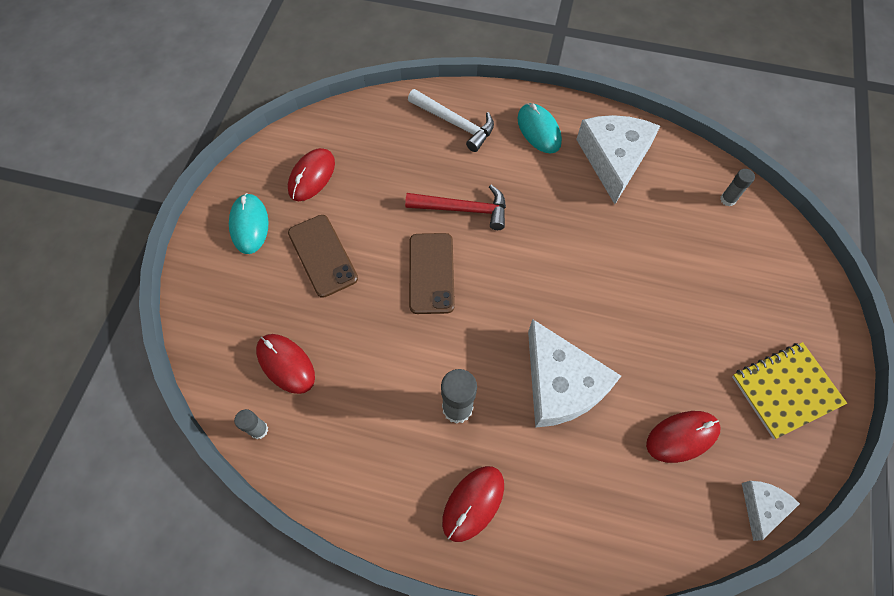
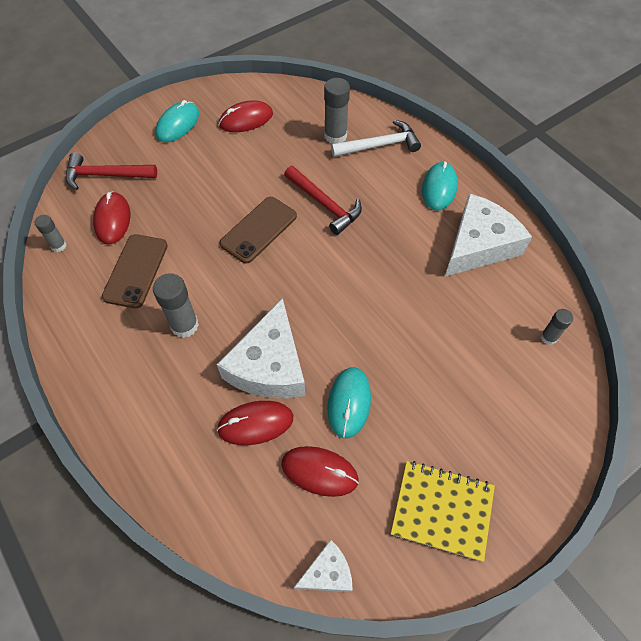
camera: 40 degrees right, 5 degrees down
brown phone [288,215,358,298] -> brown phone moved to [102,234,168,309]
white hammer [408,89,494,152] -> white hammer turned 90 degrees counterclockwise [331,120,421,157]
red mouse [442,466,504,542] -> red mouse moved to [217,401,293,445]
none -> red hammer [66,153,157,190]
none -> grey glue stick [324,78,350,144]
none -> turquoise mouse [327,367,371,438]

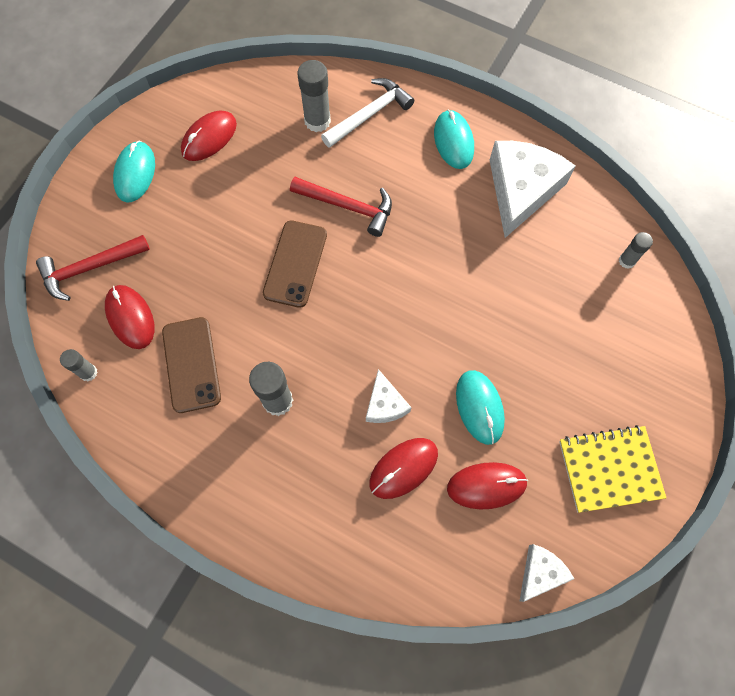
camera: 25 degrees left, 10 degrees up
white cheese [217,298,305,398] -> white cheese [366,369,412,423], size x0.50

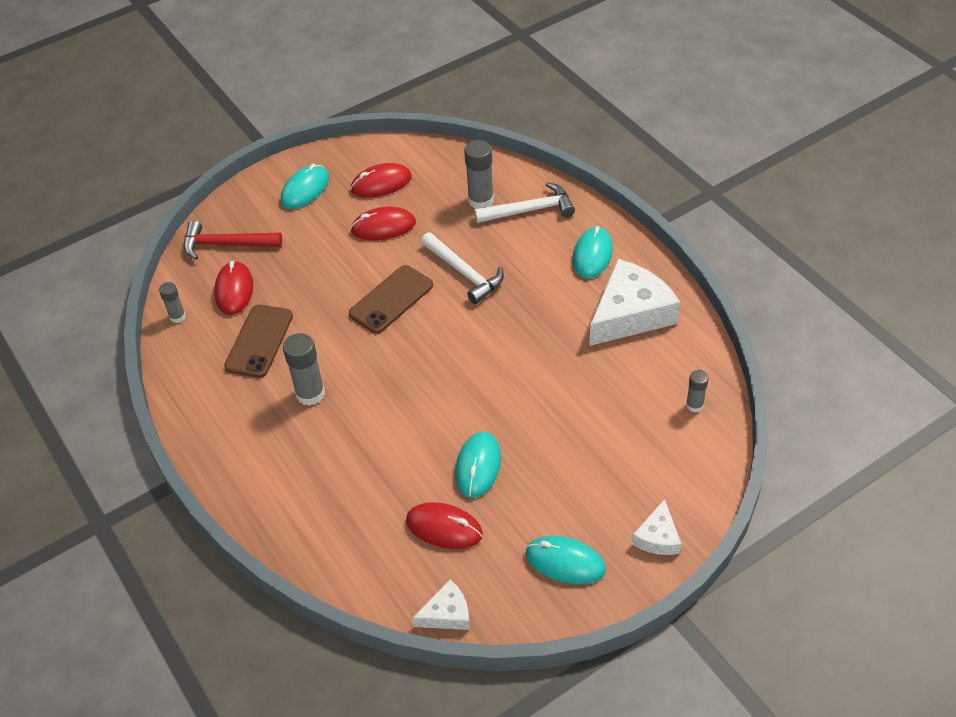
camera: 30 degrees right, 20 degrees down
red hammer [290,177,392,237] -> white hammer [421,232,504,304]
white cheese [366,369,412,423] -> white cheese moved to [632,499,682,555]
red mouse [369,438,438,499] -> red mouse moved to [350,207,416,240]
yellow notebook [559,425,666,513] -> turquoise mouse [525,536,606,584]

